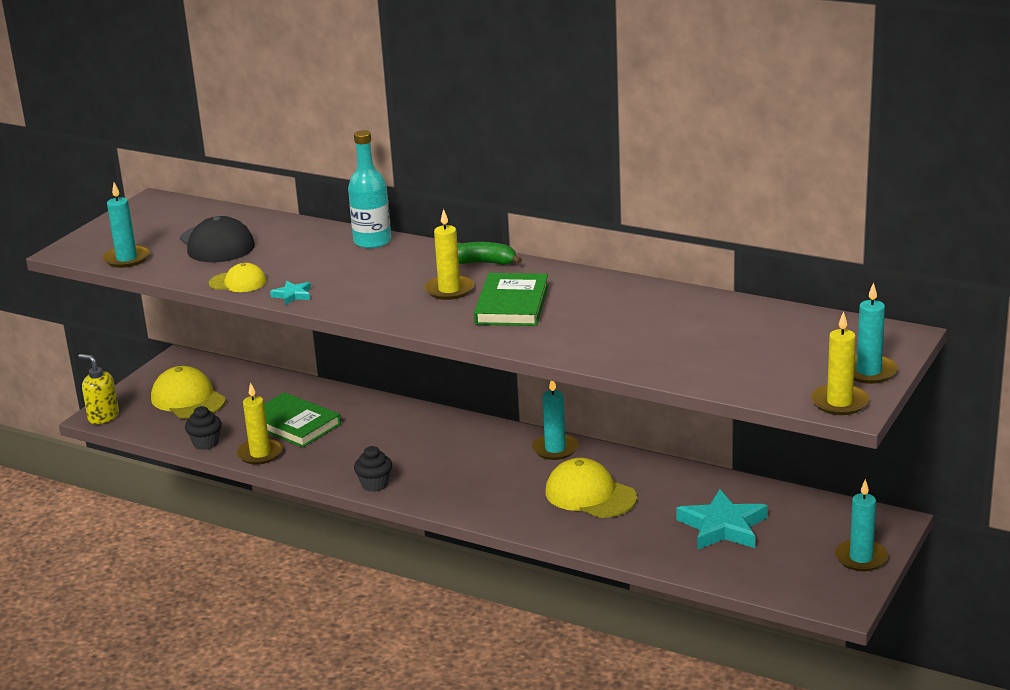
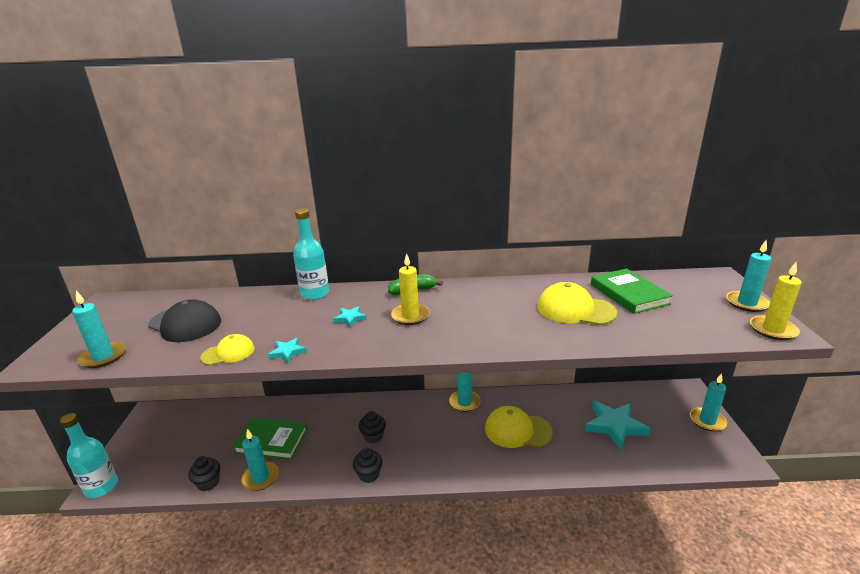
camera: 30 degrees left, 0 degrees up
yellow soap dispenser [78,354,119,424] -> turquoise bottle [60,413,118,498]
yellow cap [151,366,226,419] -> yellow cap moved to [537,282,618,325]
yellow candle [237,382,283,465] -> turquoise candle [241,429,279,491]
green book [474,273,549,326] -> green book moved to [591,268,673,314]
none -> turquoise star [333,306,367,327]
none -> black cupcake [359,411,386,443]

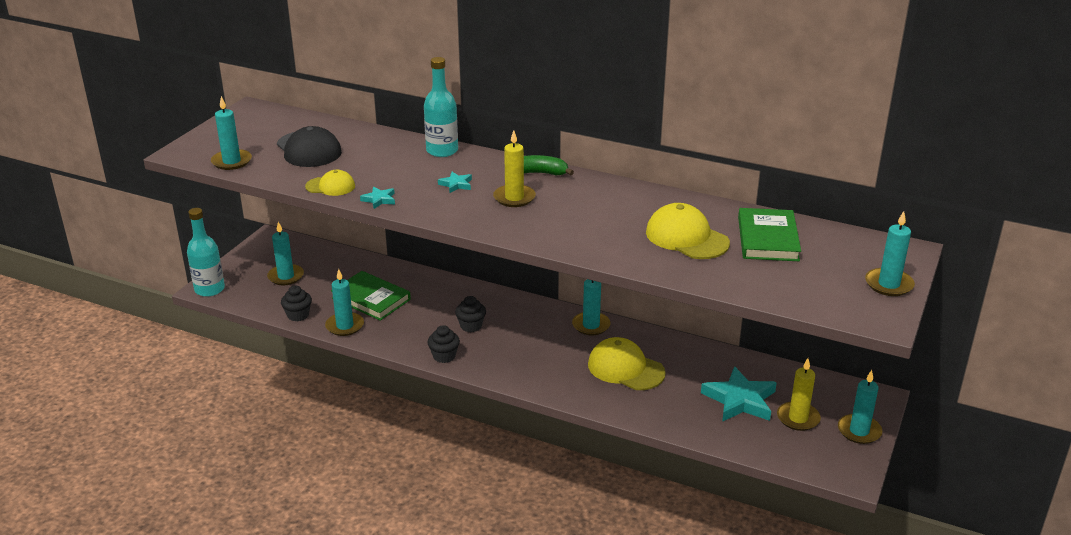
camera: 25 degrees right, 5 degrees up
yellow candle [750,262,802,340] -> yellow candle moved to [777,358,821,431]
none -> turquoise candle [267,222,304,285]

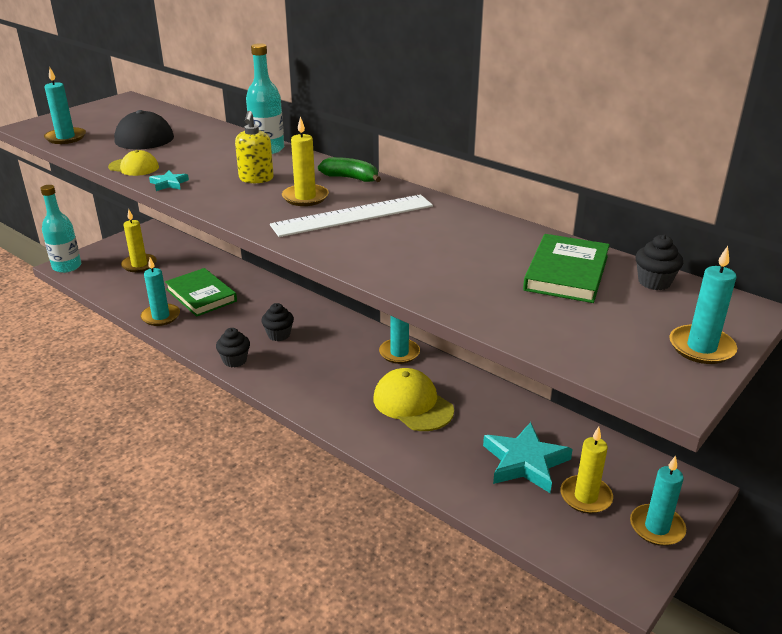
camera: 15 degrees right, 0 degrees up
turquoise candle [267,222,304,285] -> yellow candle [121,209,157,272]
black cupcake [281,285,312,321] -> black cupcake moved to [636,235,683,290]
turquoise star [438,172,472,193] -> yellow soap dispenser [235,111,274,183]
yellow cap [646,203,730,259] -> none
none -> white ruler [270,195,433,237]

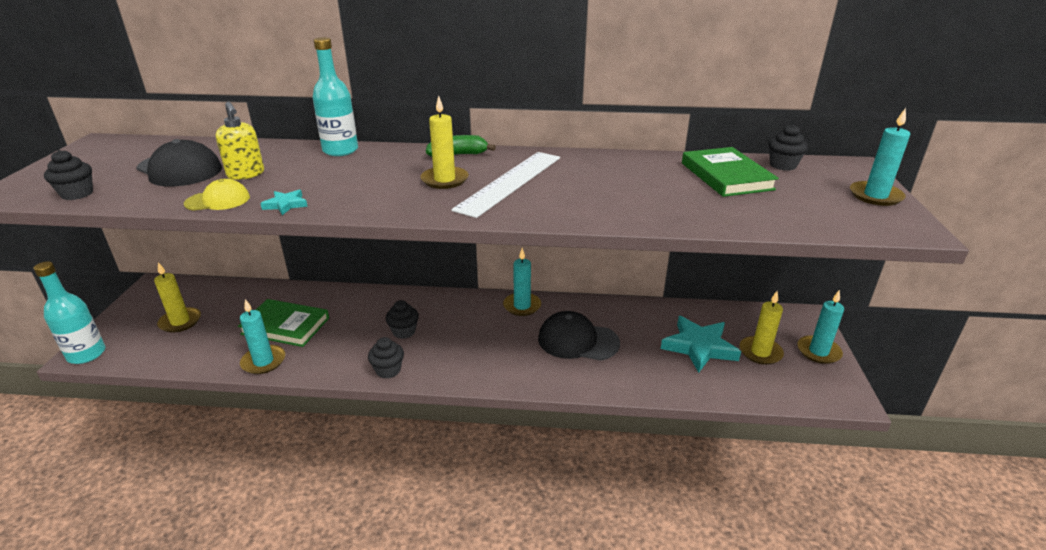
camera: 35 degrees left, 0 degrees up
turquoise candle [44,67,86,144] -> black cupcake [44,150,93,200]
yellow soap dispenser [235,111,274,183] -> yellow soap dispenser moved to [215,102,264,180]
yellow cap [373,368,454,431] -> black cap [538,311,620,361]

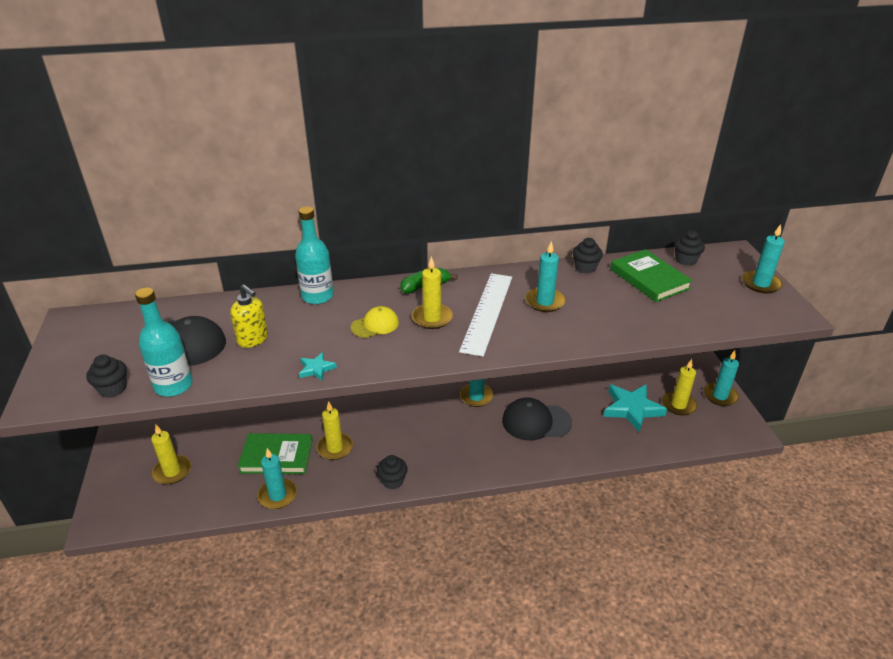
camera: 15 degrees left, 5 degrees up
turquoise bottle [33,261,105,364] -> turquoise bottle moved to [135,287,193,397]
yellow cap [184,179,250,211] -> yellow cap moved to [351,306,399,338]
black cupcake [386,300,419,339] -> black cupcake moved to [572,238,603,274]
none -> yellow candle [316,401,353,460]
none -> turquoise candle [525,241,565,312]

